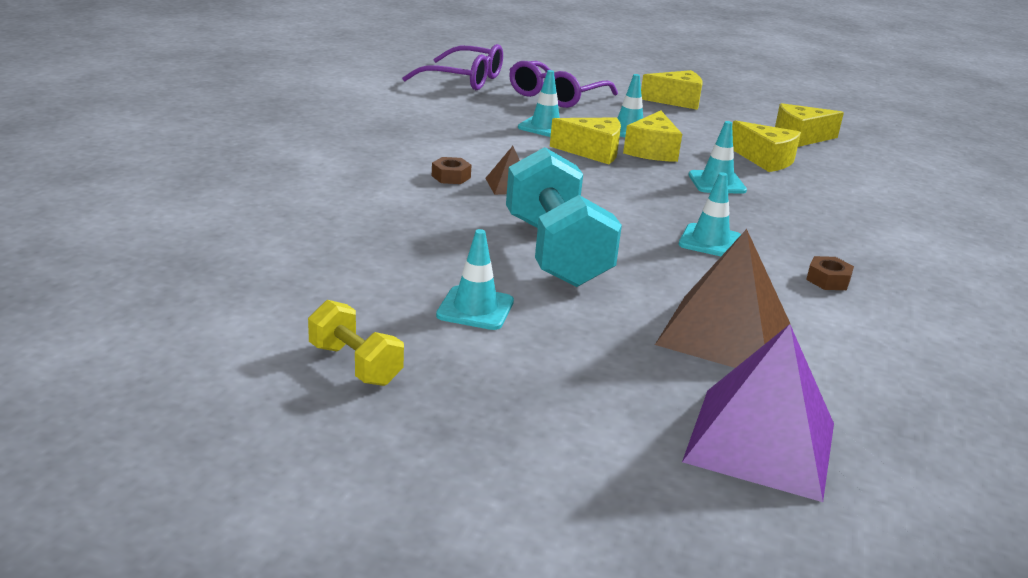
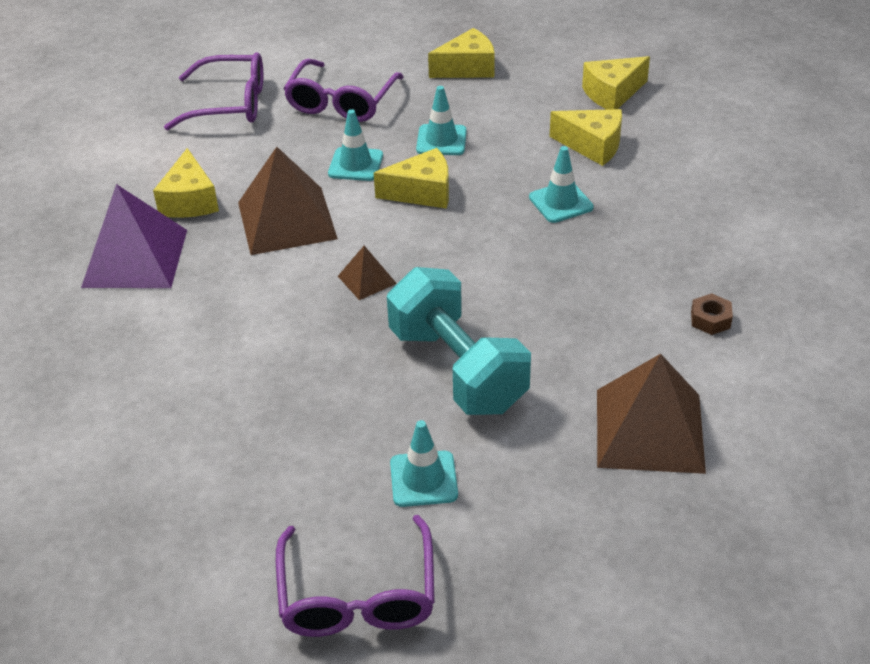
camera: 15 degrees left, 15 degrees up
yellow dumbbell [308,300,404,386] -> purple glasses [276,515,435,637]
brown nut [432,157,472,184] -> none
yellow cheese [623,111,682,162] -> yellow cheese moved to [153,148,219,218]
turquoise traffic cone [679,172,741,256] -> none
purple pyramid [682,324,834,502] -> purple pyramid moved to [81,184,187,288]
none -> brown pyramid [238,147,338,255]

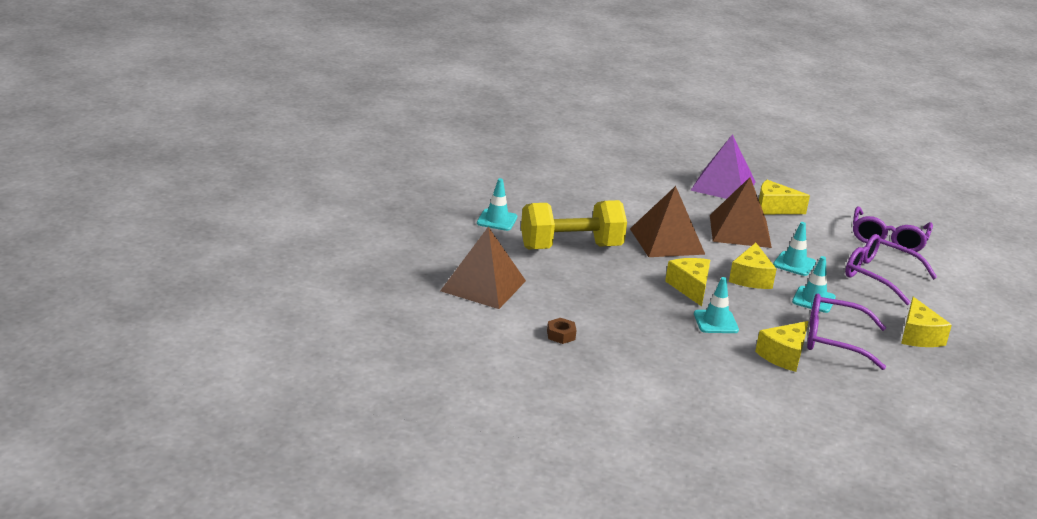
camera: 105 degrees right, 15 degrees down
purple glasses [276,515,435,637] -> purple glasses moved to [807,294,886,370]
brown pyramid [338,246,397,300] -> brown pyramid [630,186,705,257], size x2.10
turquoise dumbbell [387,267,531,415] -> yellow dumbbell [521,200,627,250]
yellow cheese [582,56,650,110] -> yellow cheese moved to [665,258,710,307]

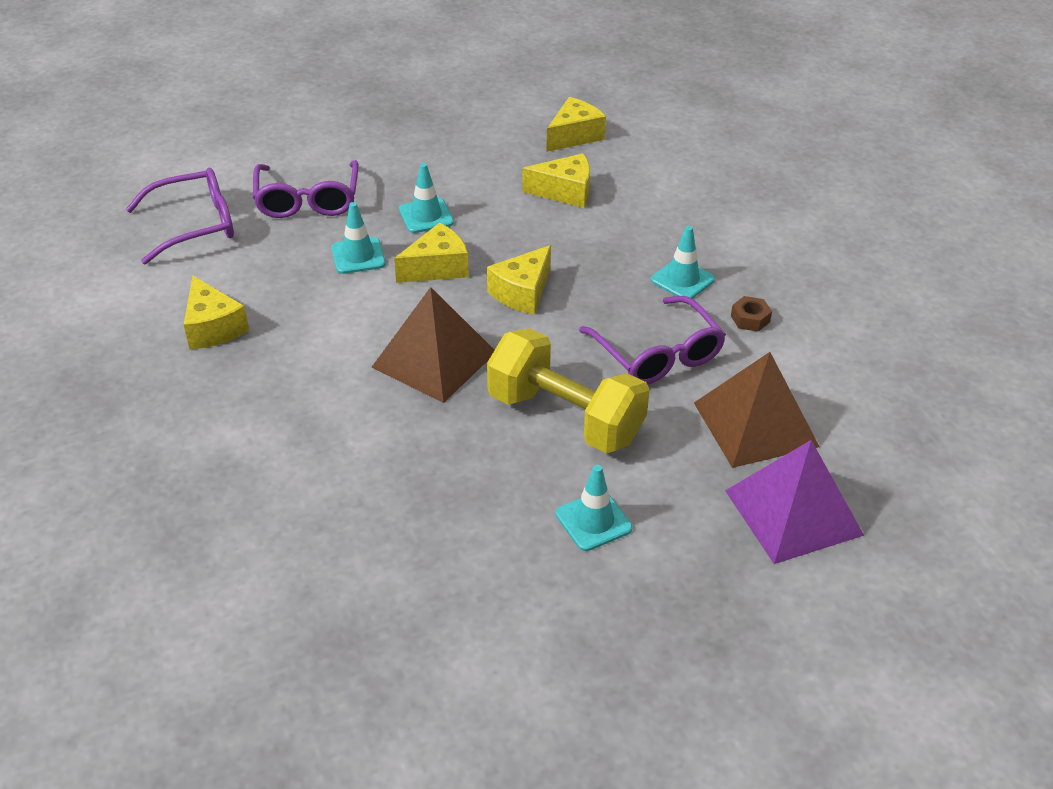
camera: 130 degrees left, 15 degrees up
purple pyramid [690,134,755,199] -> purple pyramid moved to [725,440,864,564]
turquoise traffic cone [694,277,739,333] -> turquoise traffic cone moved to [651,226,715,299]
brown pyramid [710,177,772,248] -> none
purple glasses [807,294,886,370] -> purple glasses moved to [579,296,726,385]
yellow cheese [901,297,952,347] -> yellow cheese moved to [546,97,606,152]

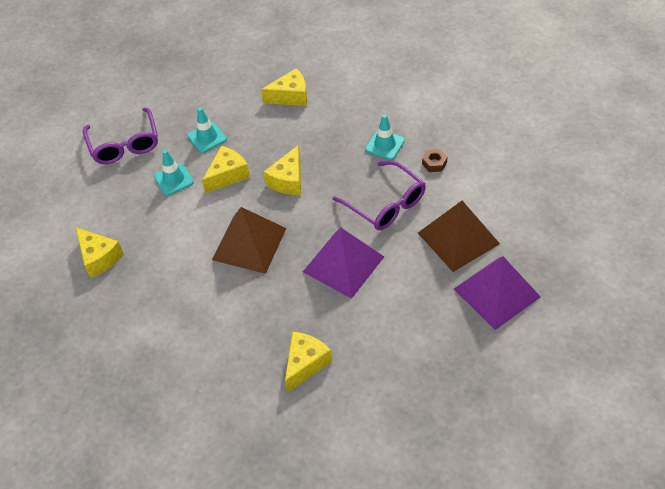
camera: 10 degrees left, 10 degrees up
purple glasses [126,168,234,264] -> none
yellow dumbbell [487,328,650,453] -> purple pyramid [303,227,384,299]
yellow cheese [546,97,606,152] -> yellow cheese moved to [285,332,333,393]
turquoise traffic cone [556,465,632,551] -> none

